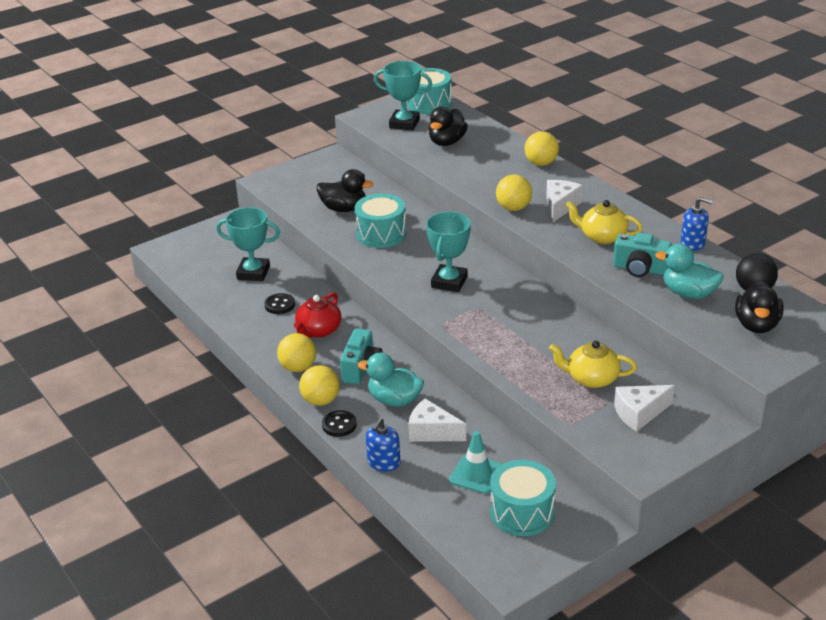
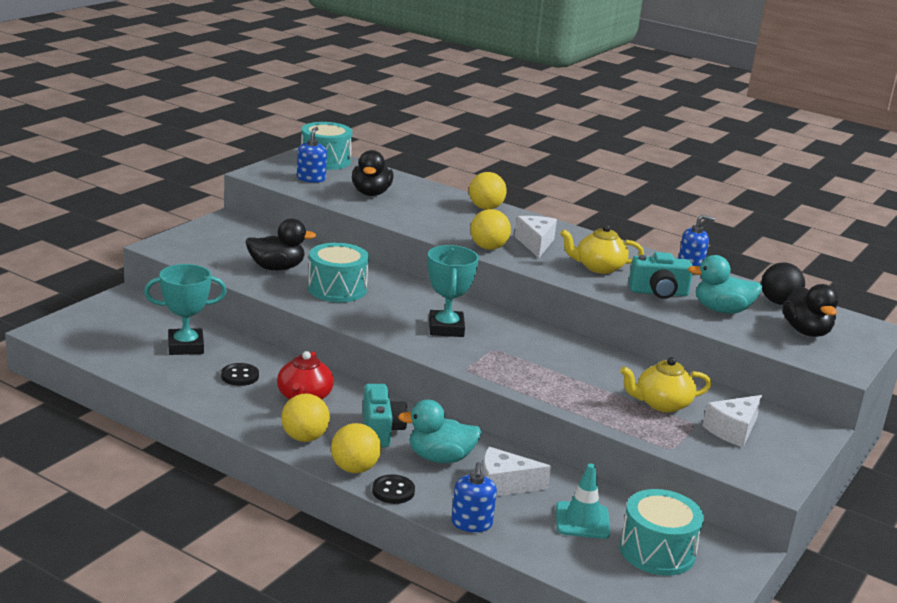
camera: 25 degrees left, 10 degrees down
turquoise trophy [374,61,432,130] -> blue soap dispenser [297,127,327,183]

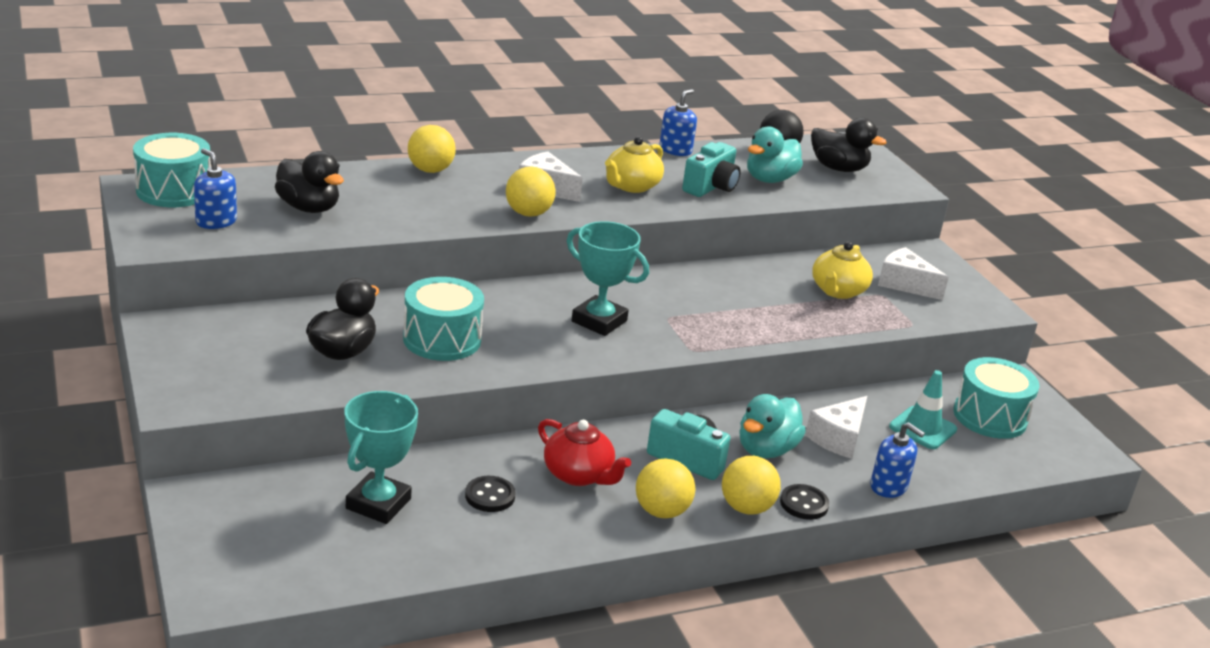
camera: 55 degrees left, 5 degrees up
white cheese [703,395,762,447] -> white cheese turned 135 degrees clockwise [878,247,949,300]

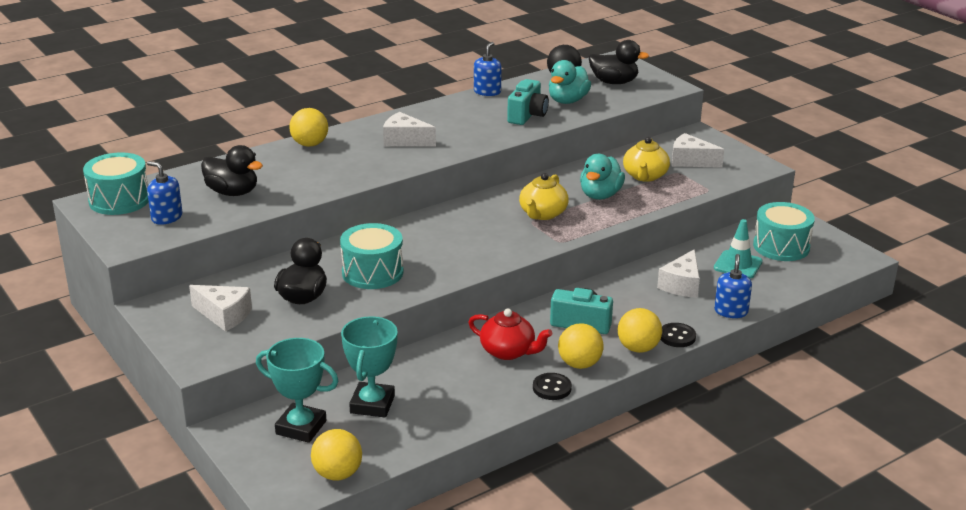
camera: 10 degrees left, 0 degrees up
black button [465,476,516,512] -> black button moved to [533,373,572,400]
yellow ball [506,167,556,217] -> yellow ball moved to [311,429,362,480]
turquoise trophy [567,221,649,336] -> turquoise trophy moved to [256,338,339,443]
yellow teapot [605,136,664,193] -> yellow teapot moved to [519,173,569,220]
turquoise duck [739,394,806,458] -> turquoise duck moved to [580,154,625,200]
blue soap dispenser [870,422,925,498] -> blue soap dispenser turned 105 degrees counterclockwise [714,254,752,318]
none -> white cheese [189,285,252,332]

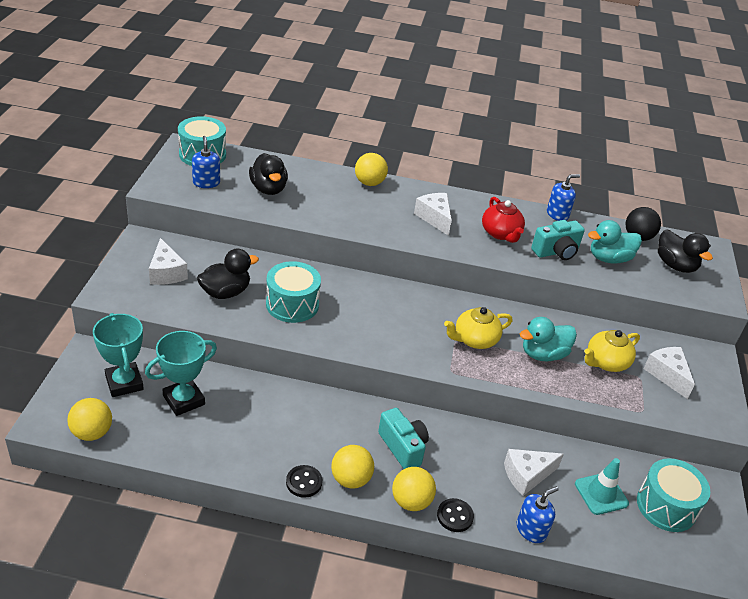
camera: 40 degrees right, 10 degrees up
red teapot [468,308,552,360] -> red teapot moved to [482,197,525,243]

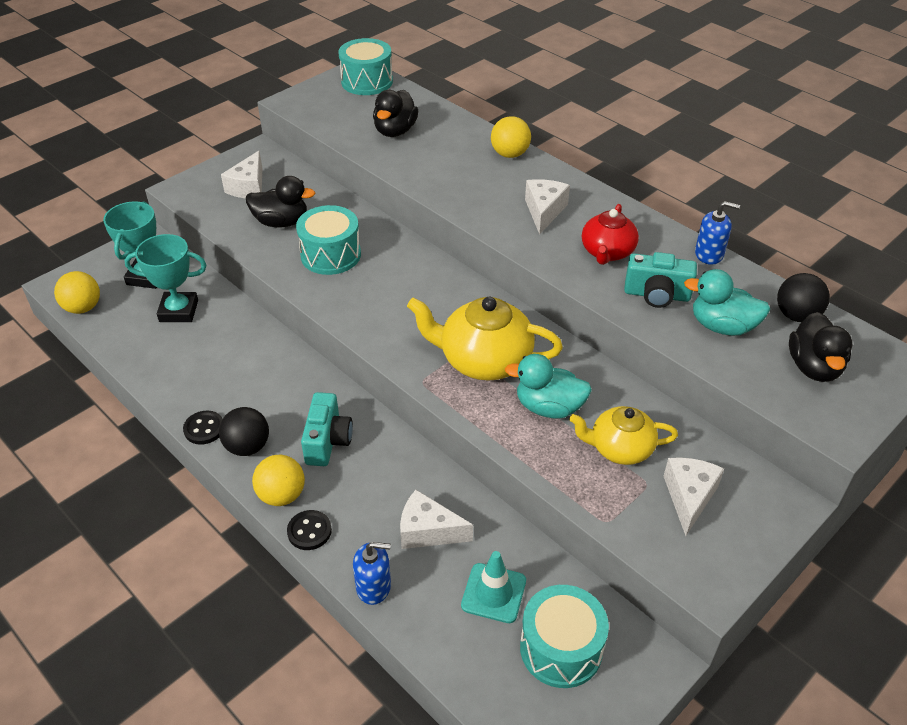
camera: 40 degrees right, 5 degrees up
blue soap dispenser [192,136,220,188] -> none
yellow ball [331,445,374,489] -> black ball [219,407,269,456]
yellow teapot [444,307,513,349] -> yellow teapot [407,297,563,381], size x1.56

